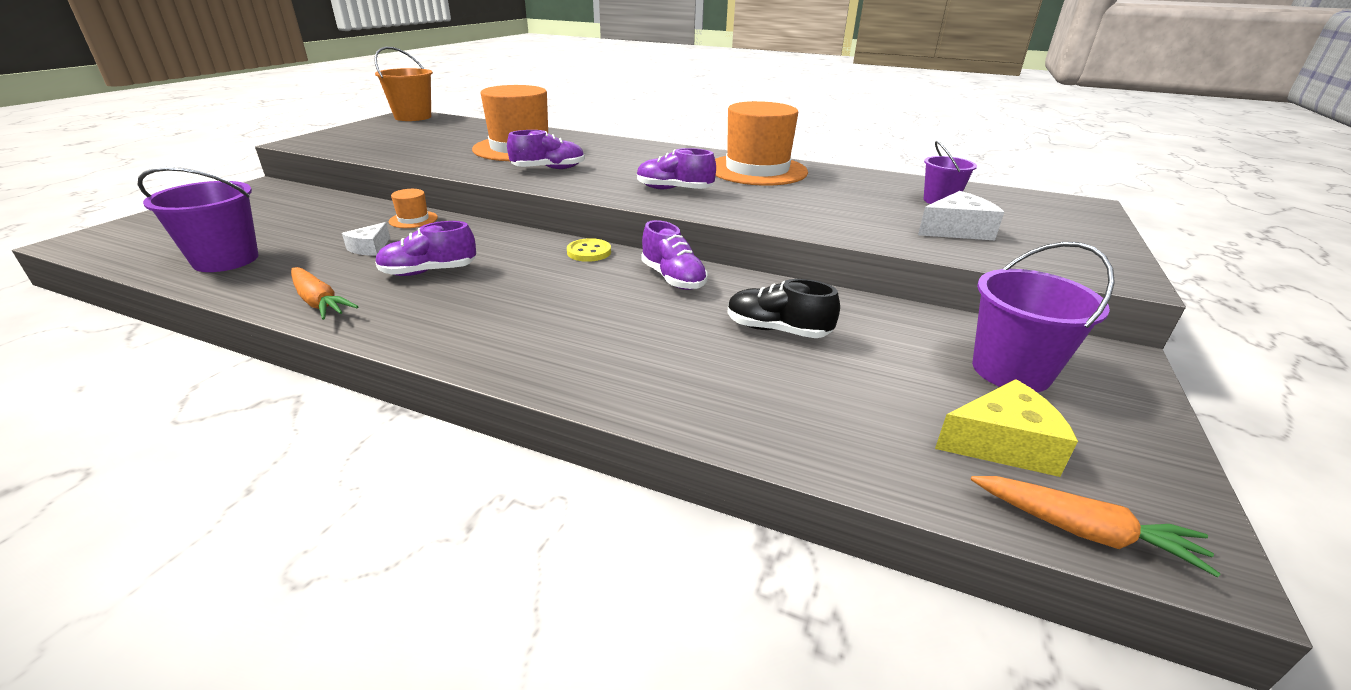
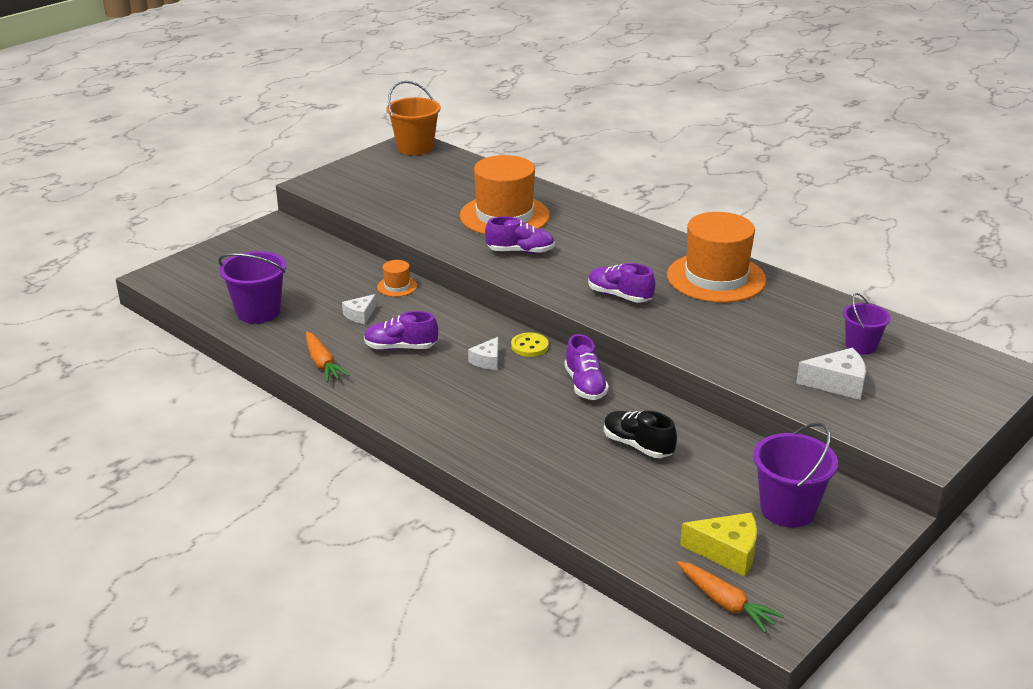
camera: 20 degrees right, 0 degrees up
none -> white cheese [468,337,498,370]

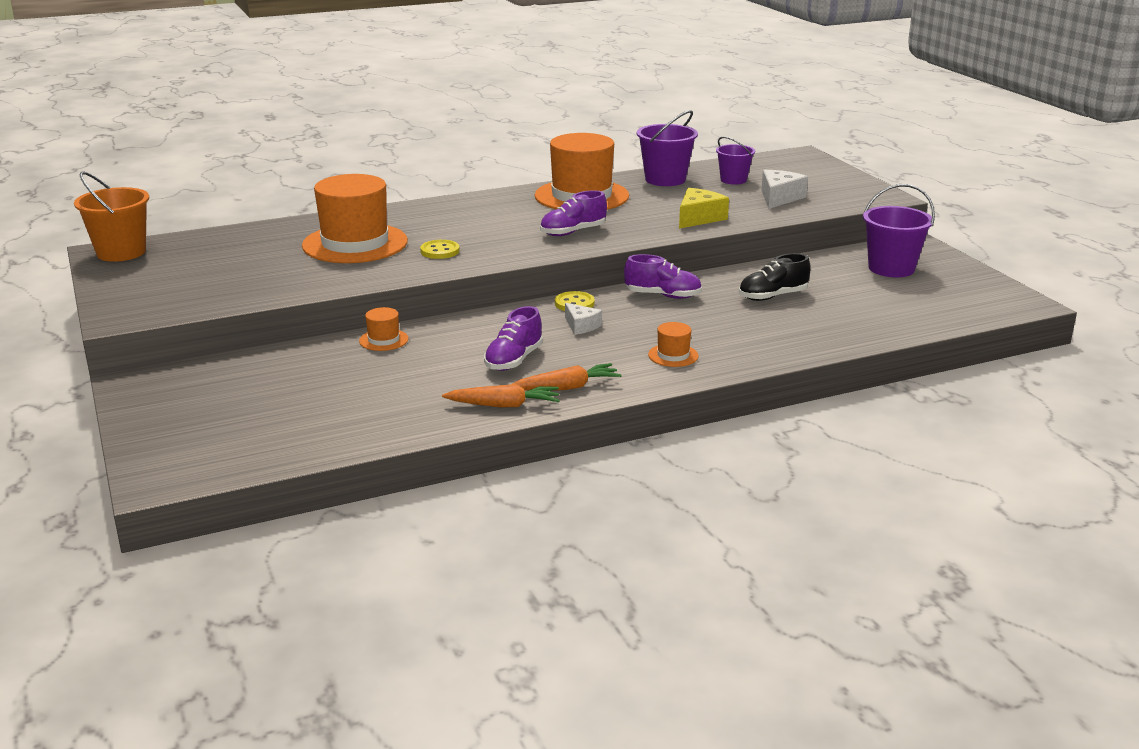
camera: 65 degrees left, 5 degrees down
purple bucket [219,251,286,324] -> purple bucket moved to [637,110,698,186]
white cheese [342,294,376,324] -> none
purple shoe [485,216,555,254] -> yellow button [420,240,460,259]
orange carrot [677,561,784,633] -> orange carrot moved to [513,363,622,391]
yellow cheese [680,512,757,577] -> yellow cheese moved to [679,188,729,229]
none -> orange hat [648,322,699,367]

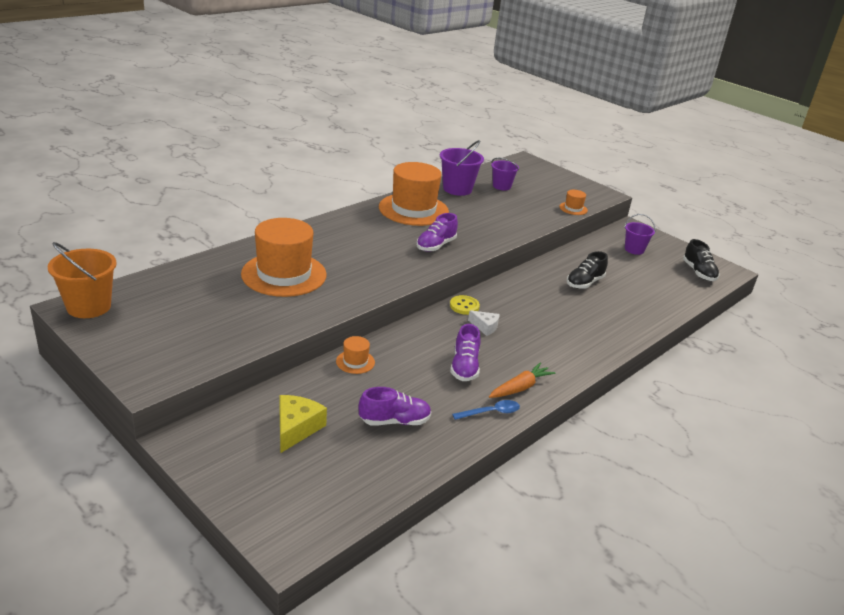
camera: 25 degrees left, 5 degrees up
yellow button [420,240,460,259] -> none
orange carrot [442,384,560,408] -> blue spoon [452,400,520,420]
purple shoe [624,254,702,299] -> purple shoe moved to [359,387,432,425]
orange hat [648,322,699,367] -> orange hat moved to [559,190,588,215]
yellow cheese [679,188,729,229] -> yellow cheese moved to [280,395,327,453]
white cheese [761,170,808,209] -> none
purple bucket [863,184,935,277] -> purple bucket [625,214,655,255], size x0.64
none -> black shoe [683,239,720,281]

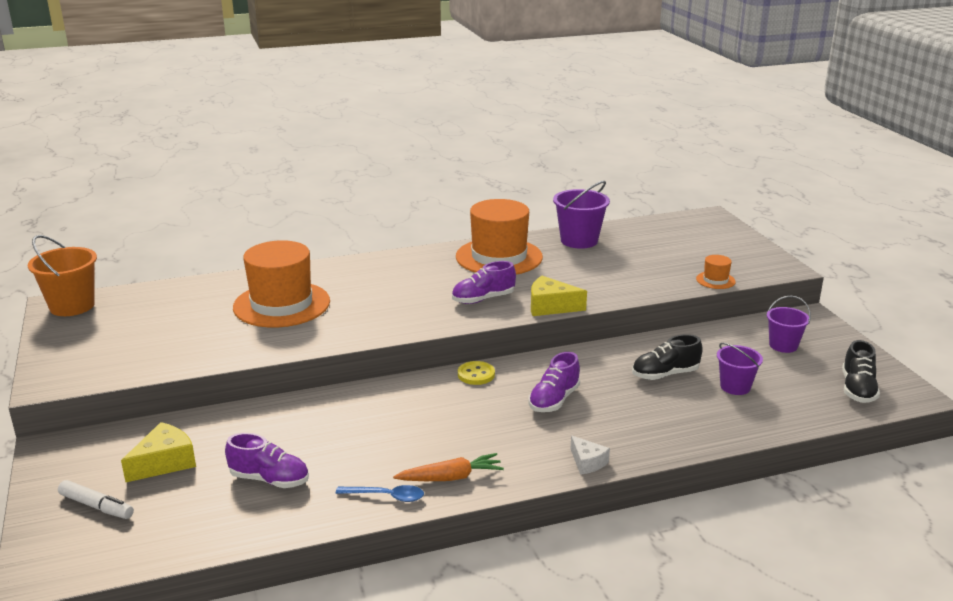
camera: 30 degrees right, 5 degrees down
orange hat [336,336,375,374] -> none
purple shoe [450,324,481,381] -> purple shoe moved to [528,352,580,412]
white cheese [468,310,500,336] -> white cheese moved to [570,435,610,475]
purple bucket [491,158,519,190] -> purple bucket moved to [717,343,763,395]
none -> white marker [58,480,134,519]
none -> yellow cheese [531,276,587,316]

